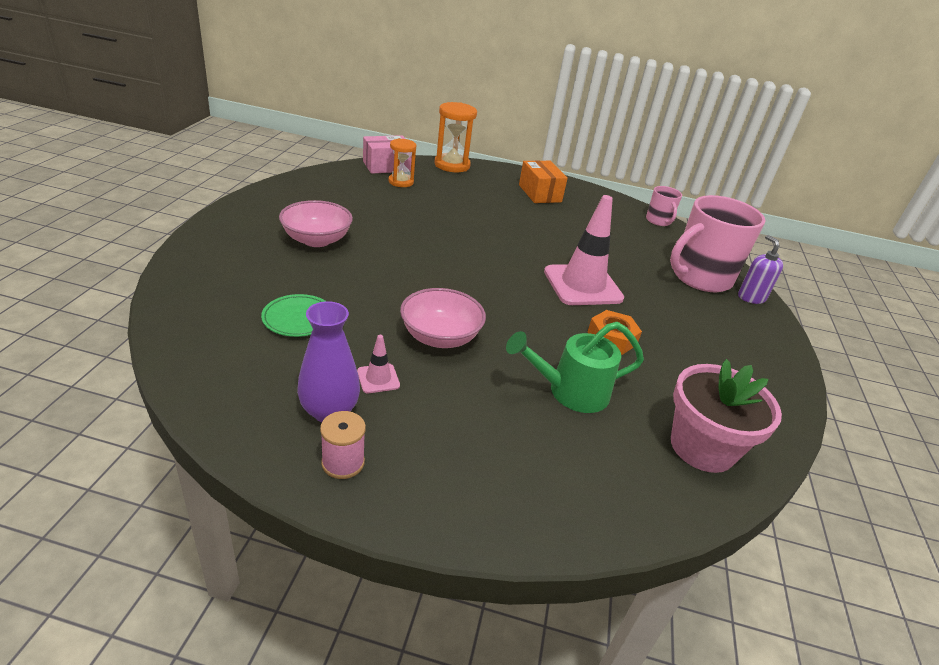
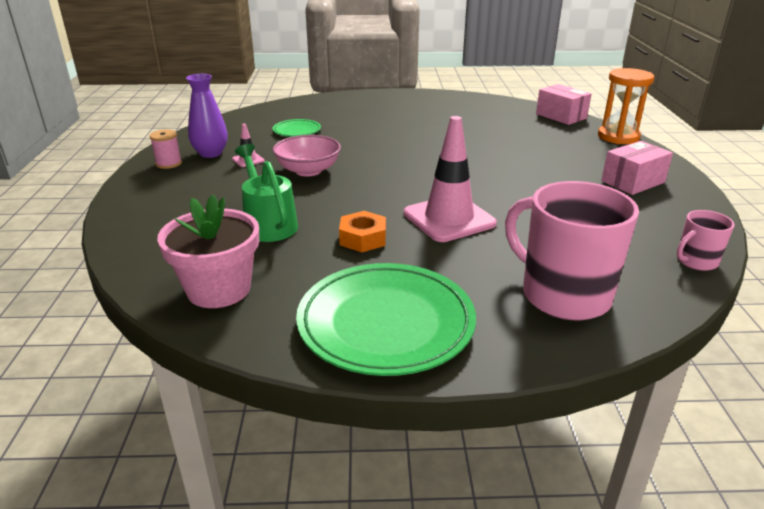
camera: 80 degrees right, 5 degrees down
pink bowl [279,200,353,247] -> none
orange hourglass [388,138,416,187] -> none
orange box [519,160,568,203] -> pink box [601,141,673,195]
purple soap dispenser [738,235,783,304] -> none
none -> green plate [296,263,476,376]

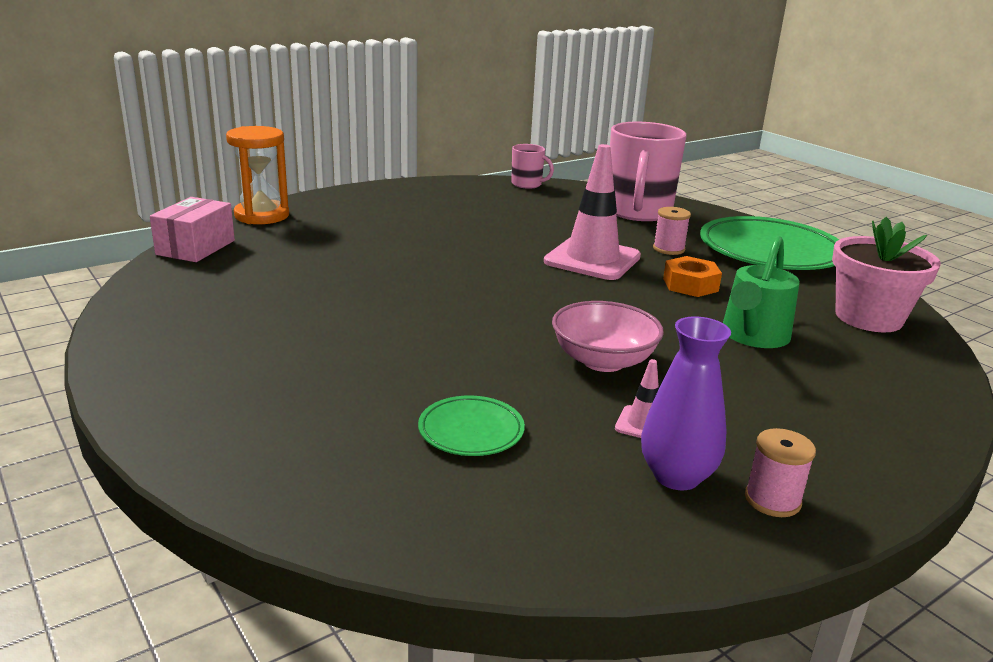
camera: 125 degrees left, 5 degrees down
pink box [601,141,673,195] -> none
none -> pink spool [653,207,691,255]

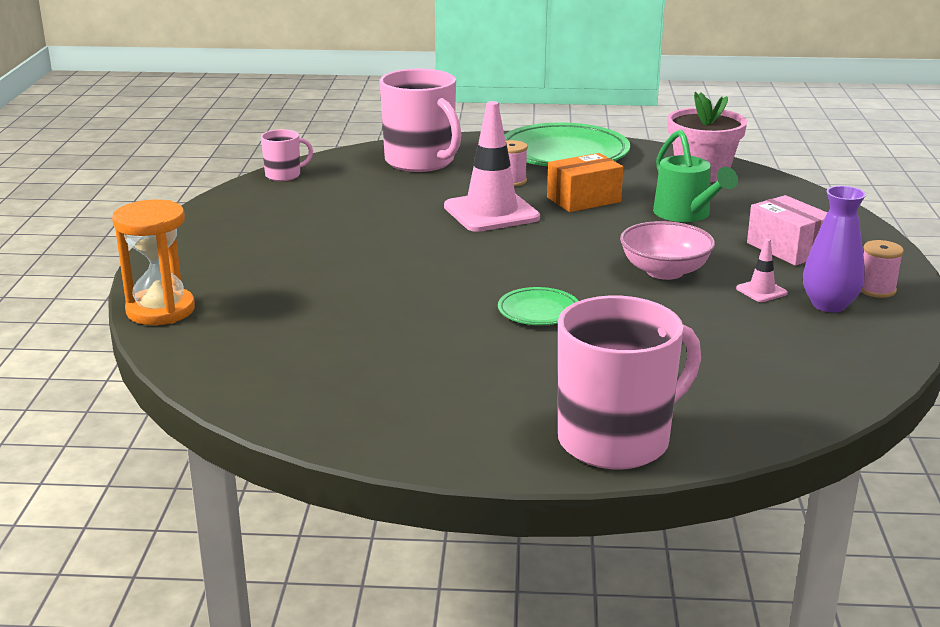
camera: 50 degrees left, 0 degrees up
pink box [150,197,235,262] -> pink box moved to [747,195,828,266]
green plate [418,395,525,456] -> green plate moved to [498,287,578,325]
orange nut [663,256,722,297] -> orange box [547,153,623,212]
none -> pink mug [558,295,701,470]

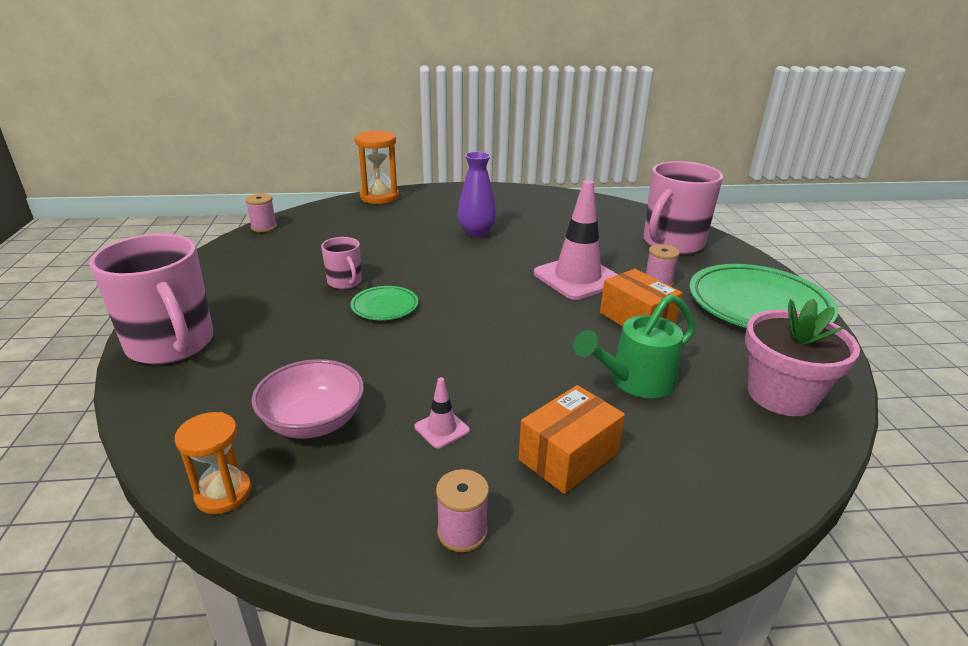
camera: 80 degrees right, 5 degrees up
pink mug [261,129,313,181] -> pink mug moved to [321,237,362,289]
pink bowl [620,221,715,280] -> pink bowl moved to [252,359,364,439]
pink box [747,195,828,266] -> orange box [518,385,625,494]
purple vase [803,186,866,312] -> purple vase moved to [458,152,496,237]
none -> orange hourglass [175,412,252,514]
none -> pink spool [245,194,277,232]

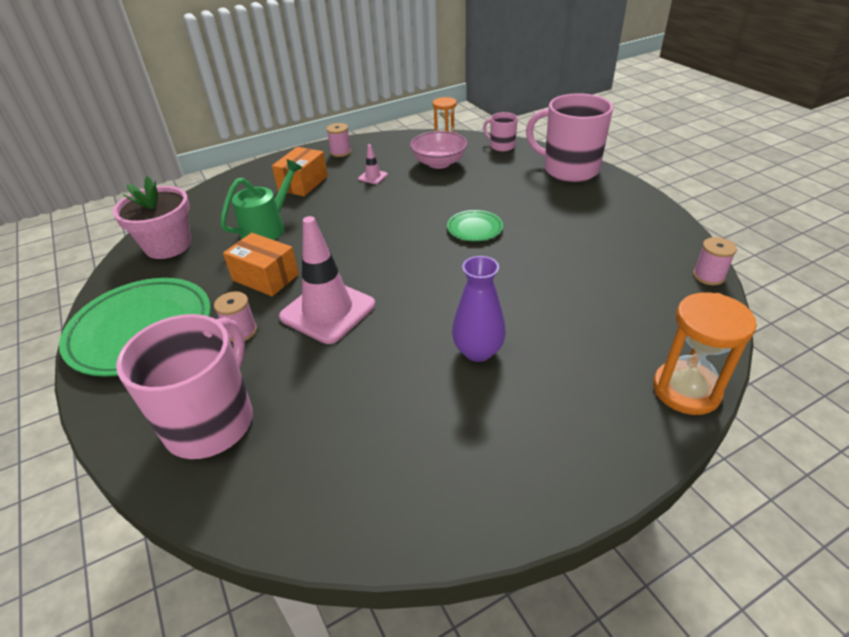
camera: 160 degrees right, 10 degrees up
pink mug [321,237,362,289] -> pink mug moved to [483,112,518,151]

